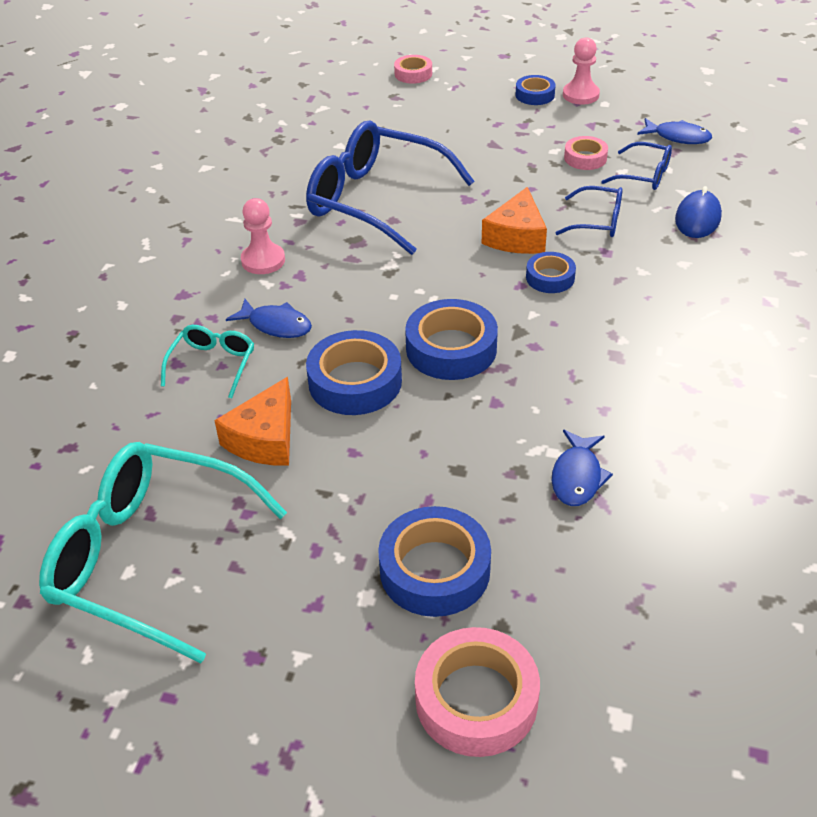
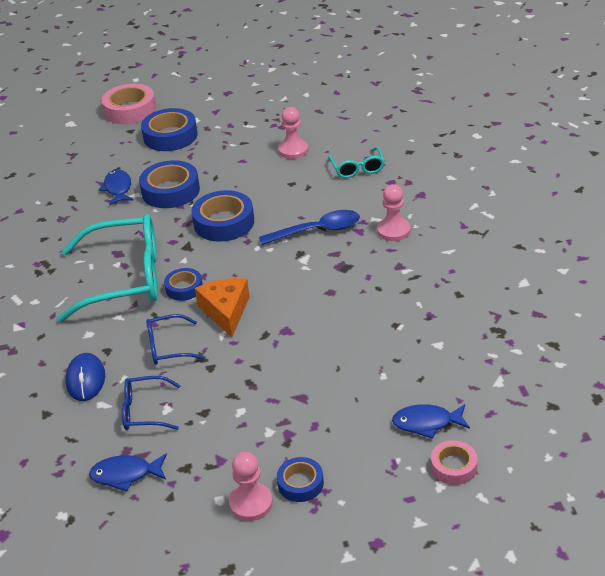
camera: 155 degrees right, 5 degrees down
turquoise glasses [39,442,287,663] -> turquoise glasses moved to [57,214,158,323]
orange cheese [214,377,291,466] -> pink pawn [278,107,308,159]
blue fish [226,299,312,338] -> blue fish moved to [392,404,470,439]
blue glasses [306,121,475,255] -> none
blue tape [306,330,402,415] -> blue tape moved to [139,160,200,208]
pink tape [564,136,608,170] -> none
none -> blue spoon [259,210,360,245]

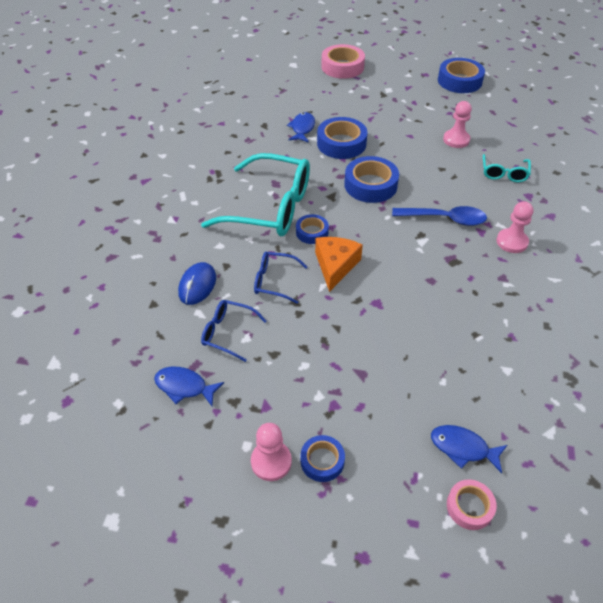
camera: 20 degrees right, 10 degrees up
blue tape [141,108,198,151] -> blue tape moved to [438,58,485,93]

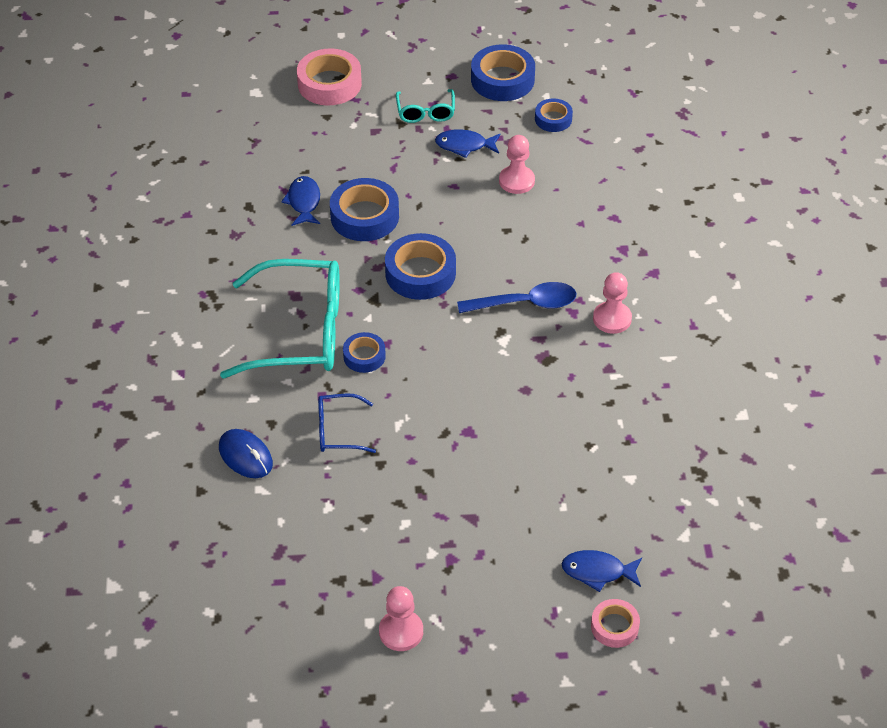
camera: 15 degrees left, 0 degrees up
blue fish [154,367,224,406] -> blue fish moved to [435,129,500,158]
blue mouse [178,262,216,305] -> blue mouse turned 45 degrees counterclockwise [219,429,273,478]
blue glasses [201,300,266,362] -> none
blue tape [301,435,345,482] -> blue tape moved to [535,99,573,132]
orange cheese [315,237,363,292] -> none
turquoise glasses [483,154,531,182] -> turquoise glasses moved to [396,89,455,123]

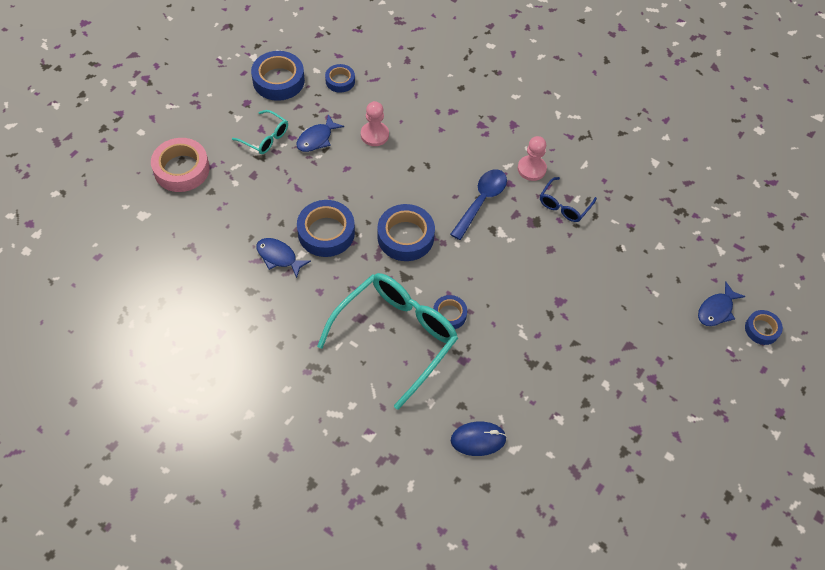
camera: 55 degrees left, 10 degrees up
blue glasses [318,394,376,453] -> blue glasses moved to [540,177,597,222]
pink pawn [379,586,423,651] -> none
pink tape [591,599,640,648] -> blue tape [745,310,783,345]

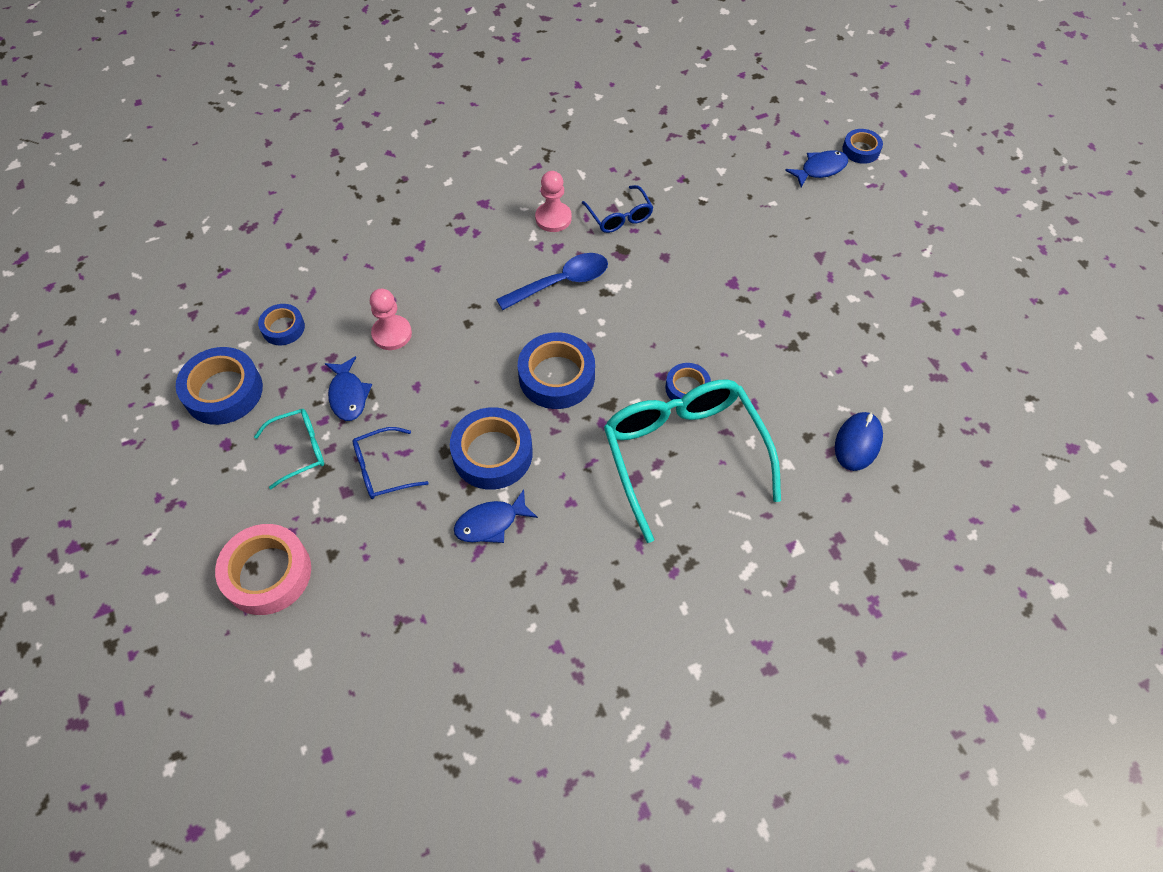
camera: 55 degrees left, 0 degrees up
blue spoon [450,169,507,240] -> blue spoon turned 90 degrees clockwise [496,253,608,310]
blue fish [698,282,746,326] -> blue fish turned 105 degrees counterclockwise [785,150,848,187]
none -> blue glasses [352,427,429,499]

